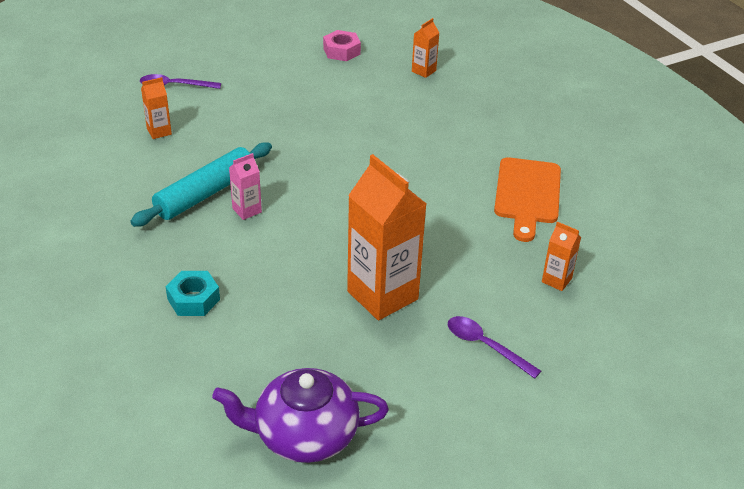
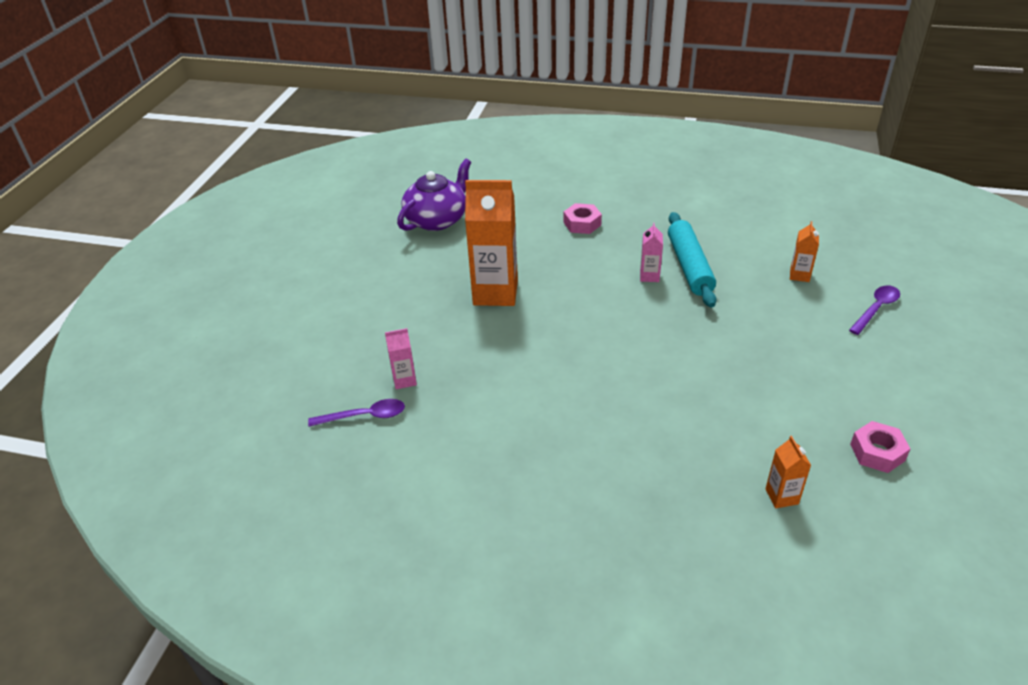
camera: 135 degrees right, 0 degrees up
turquoise nut [165,271,220,316] -> pink nut [564,203,602,234]
purple spoon [448,316,541,379] -> purple spoon moved to [308,399,405,427]
orange cutting board [494,157,561,242] -> none
orange carton [542,222,581,291] -> pink carton [385,328,417,389]

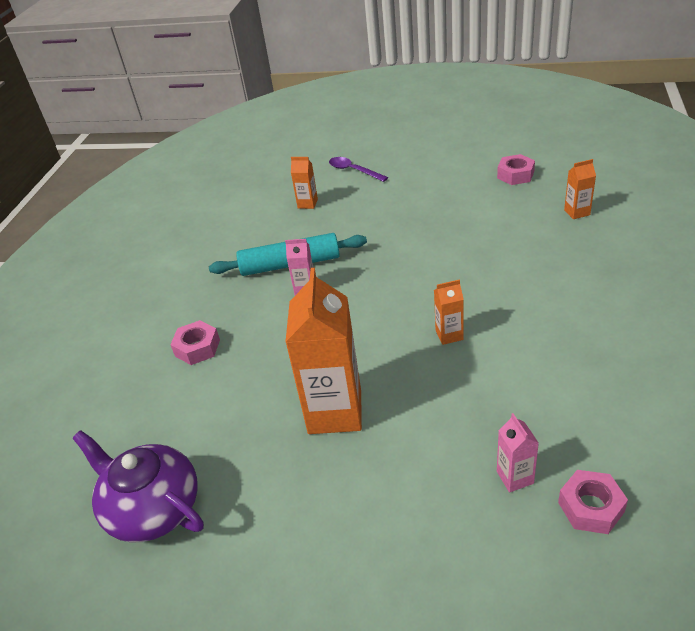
camera: 90 degrees left, 0 degrees up
purple spoon [308,399,405,427] -> pink nut [558,470,628,534]
none -> orange carton [434,279,464,345]

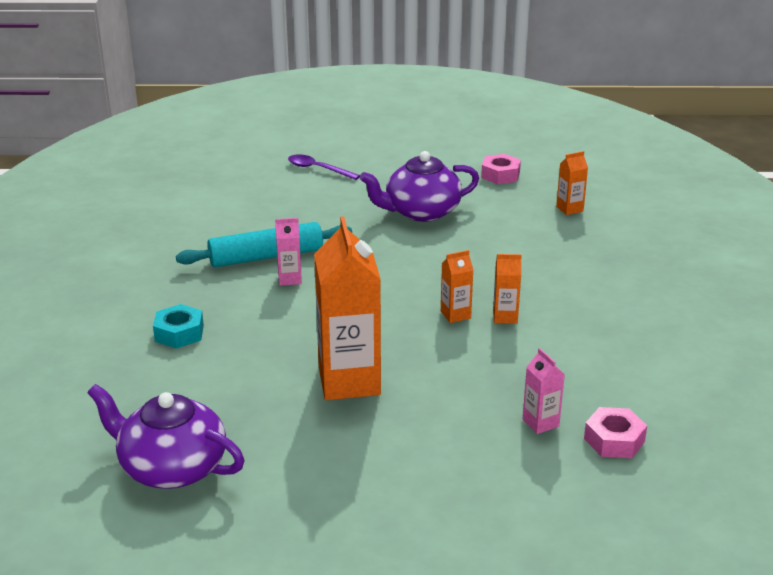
camera: 15 degrees left, 10 degrees down
pink nut [170,320,220,365] -> turquoise nut [153,304,204,349]
orange carton [291,157,318,209] -> orange carton moved to [493,254,522,324]
none -> purple teapot [360,151,479,222]

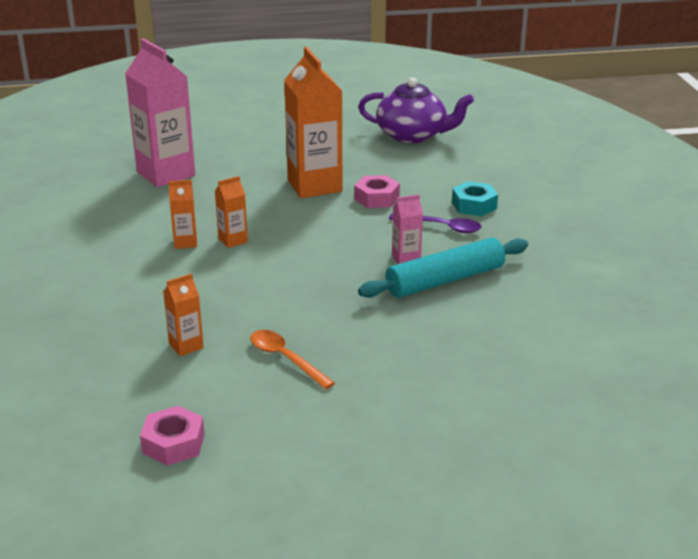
camera: 170 degrees right, 0 degrees up
purple spoon [288,154,360,180] -> purple spoon moved to [389,214,482,233]
purple teapot [360,151,479,222] -> orange spoon [250,330,335,389]
pink carton [523,348,565,434] -> pink carton [125,39,195,187], size x2.19
orange carton [556,151,588,215] -> orange carton moved to [163,273,204,356]
pink nut [584,407,647,458] -> pink nut moved to [354,175,400,208]

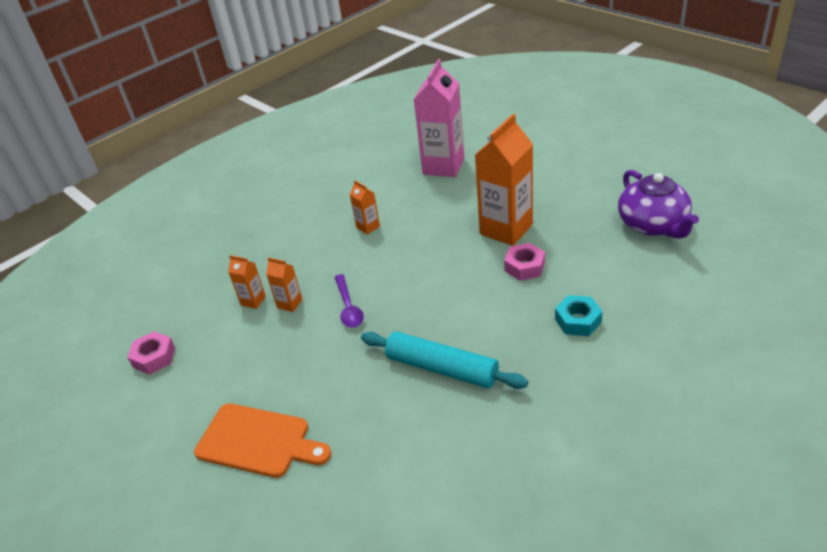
camera: 60 degrees right, 10 degrees up
orange carton [215,176,248,248] -> orange carton moved to [266,257,303,312]
orange spoon [250,330,335,389] -> none
purple spoon [389,214,482,233] -> purple spoon moved to [335,274,364,328]
pink carton [392,195,423,264] -> none
none -> orange cutting board [194,403,331,478]

